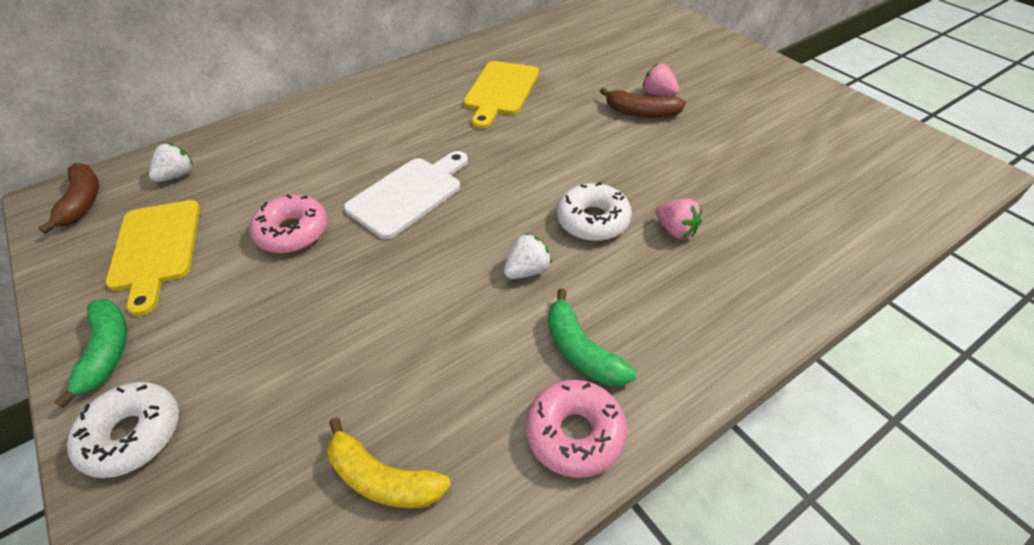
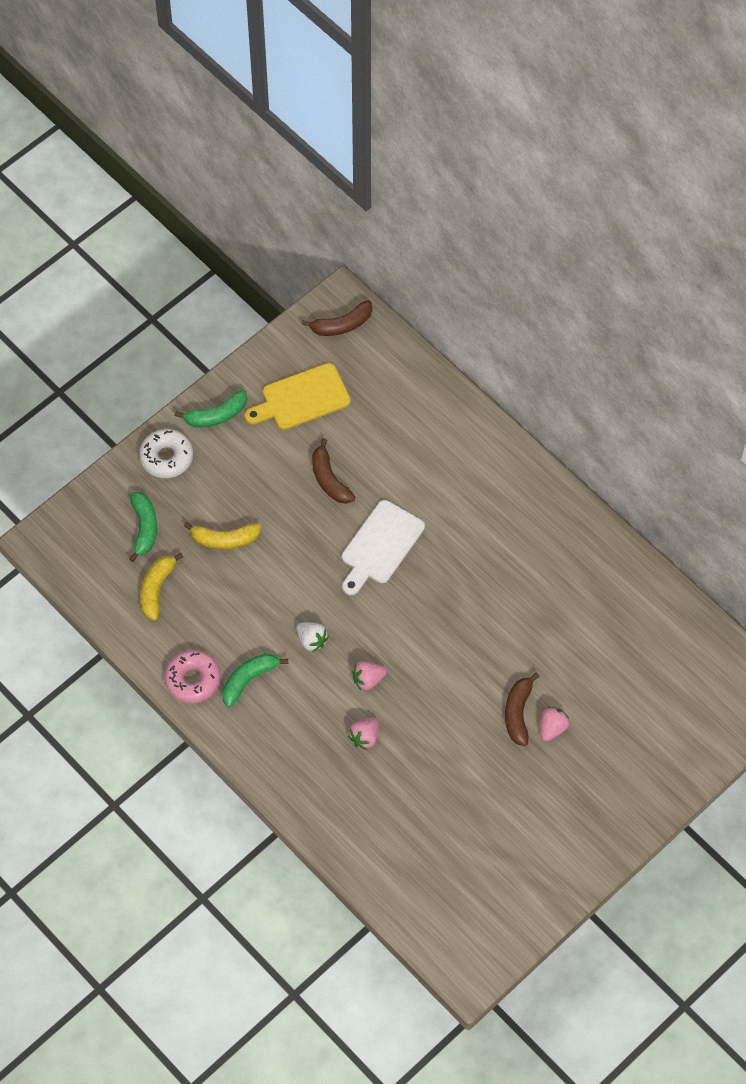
camera: 80 degrees right, 15 degrees up
white strawberry [149,143,193,182] -> none
pink donut [250,195,328,253] -> brown banana [312,438,355,504]
white cutting board [344,151,468,239] -> white cutting board turned 90 degrees clockwise [342,500,425,595]
yellow cutting board [463,61,539,129] -> none
white donut [557,182,632,241] -> pink strawberry [352,661,387,690]
none -> green banana [129,492,157,562]
none -> yellow banana [184,522,261,549]

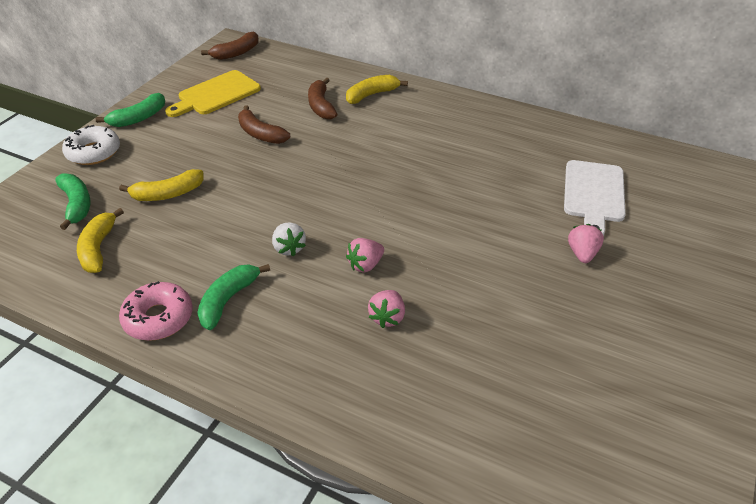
camera: 20 degrees left, 20 degrees down
white strawberry [296,622,329,652] -> white strawberry turned 45 degrees clockwise [272,222,306,256]
white cutting board [342,500,425,595] -> white cutting board moved to [564,160,626,236]
brown banana [505,672,540,746] -> brown banana moved to [308,77,337,120]
none -> yellow banana [346,75,408,104]

